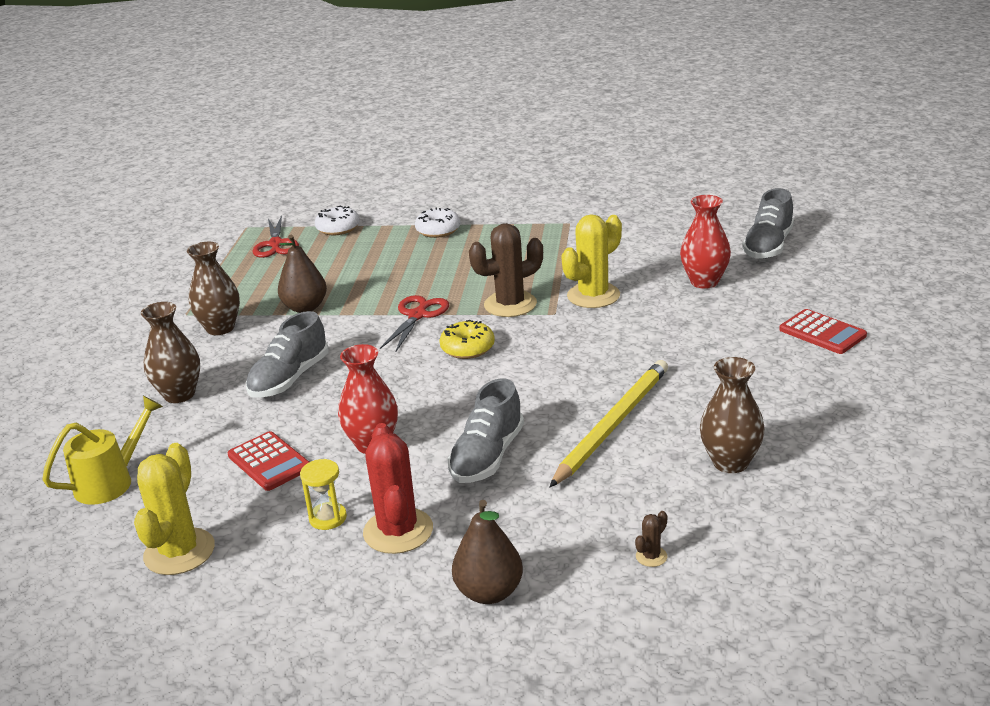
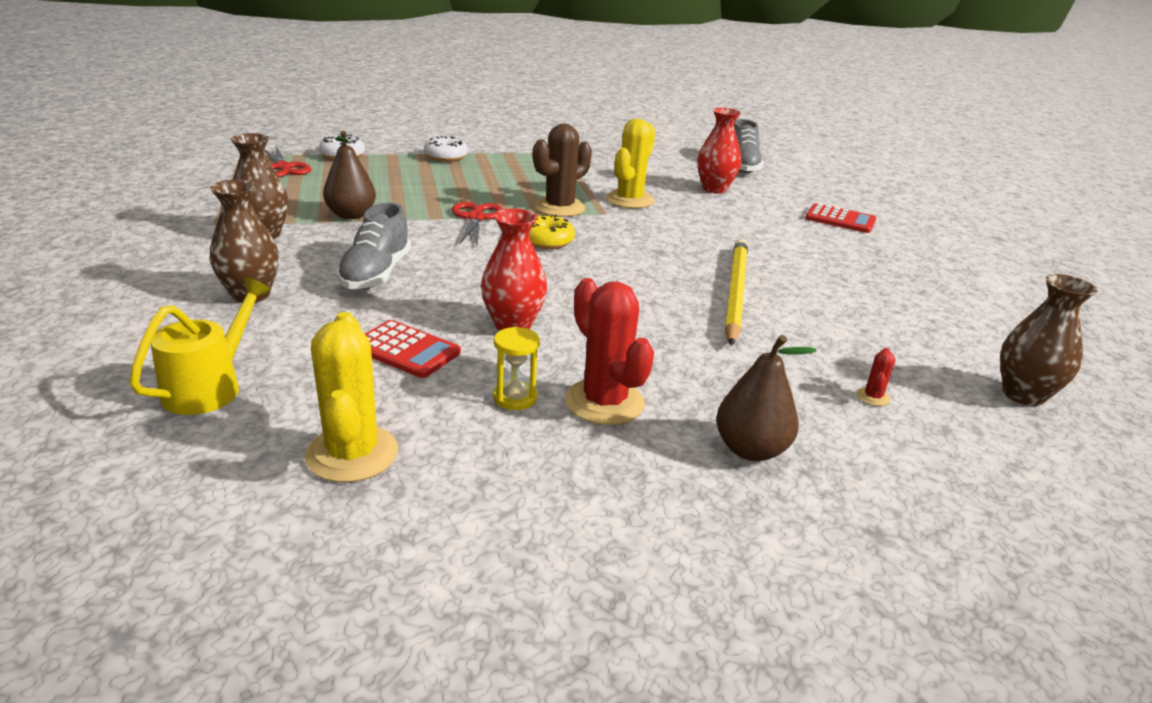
camera: 25 degrees left, 0 degrees up
grey shoe [448,378,524,483] -> none
brown cactus [635,511,667,567] -> red cactus [857,348,895,406]
brown vase [700,357,765,473] -> brown vase moved to [1000,274,1098,406]

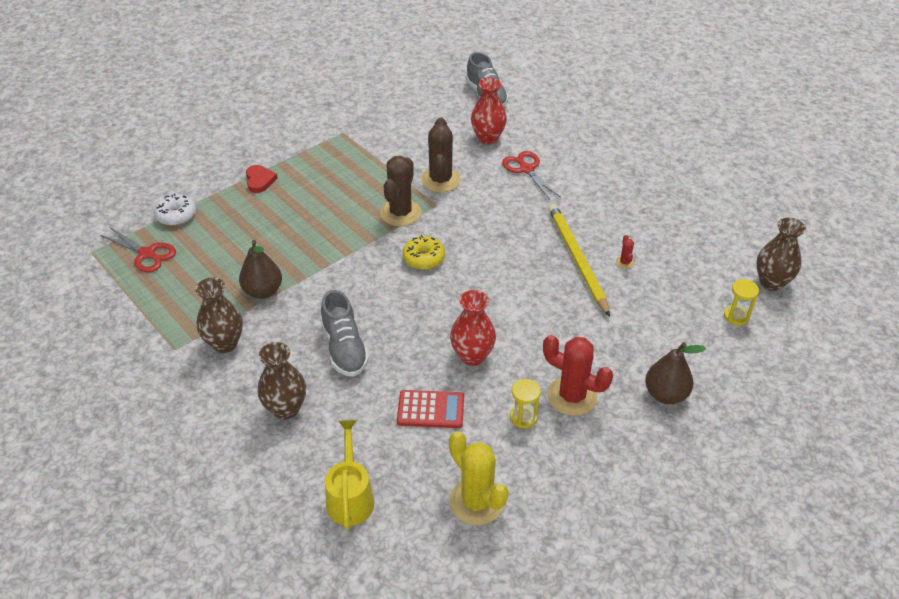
camera: 25 degrees left, 15 degrees up
white donut [424,136,468,162] -> red heart [246,165,278,193]
red scissors [452,202,503,245] -> red scissors moved to [502,151,561,200]
yellow cactus [606,119,655,209] -> brown cactus [421,117,461,193]
red calculator [805,203,876,233] -> none
red cactus [857,348,895,406] -> red cactus moved to [616,235,634,269]
none -> yellow hourglass [724,279,759,325]

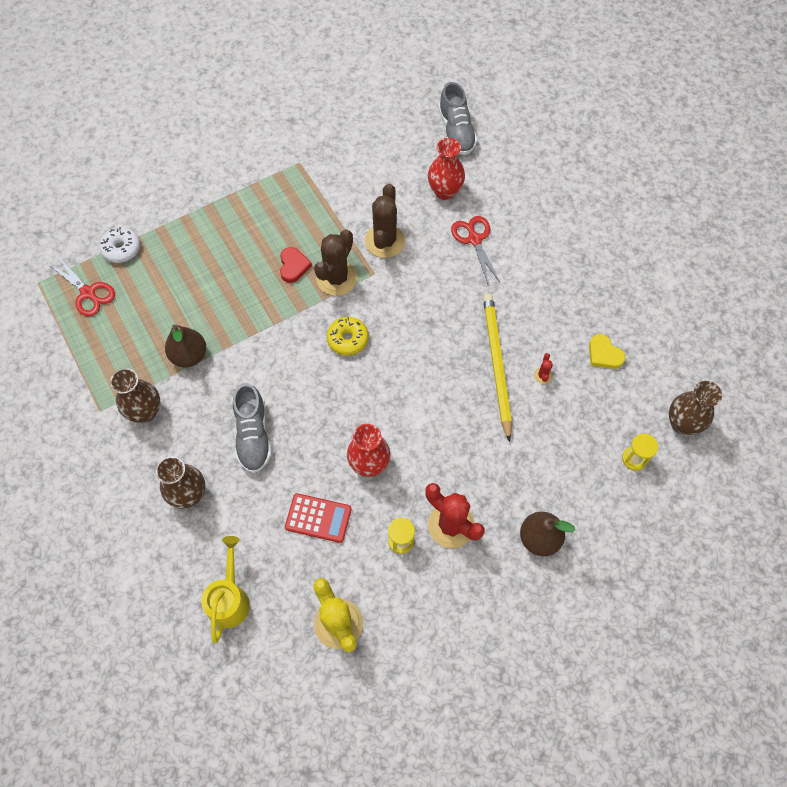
camera: 10 degrees right, 20 degrees up
red heart [246,165,278,193] -> red heart moved to [280,247,312,283]
none -> yellow heart [589,334,625,369]

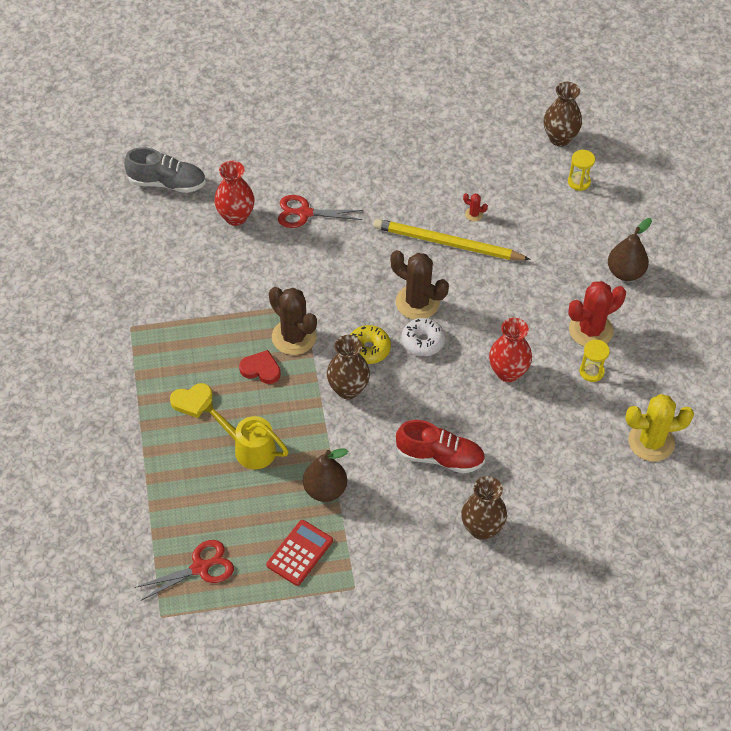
camera: 70 degrees left, 10 degrees down
white donut [99,227,140,263] -> white donut moved to [402,318,445,356]
brown vase [110,368,160,423] -> brown vase moved to [327,335,370,399]
yellow watering can [201,536,250,644] -> yellow watering can moved to [200,399,289,469]
grey shoe [233,383,272,473] -> red shoe [396,420,485,473]
red calculator [285,493,352,543] -> red calculator moved to [266,520,333,586]
brown cactus [365,184,405,258] -> brown cactus moved to [390,250,449,319]
yellow heart [589,334,625,369] -> yellow heart moved to [170,383,213,418]

